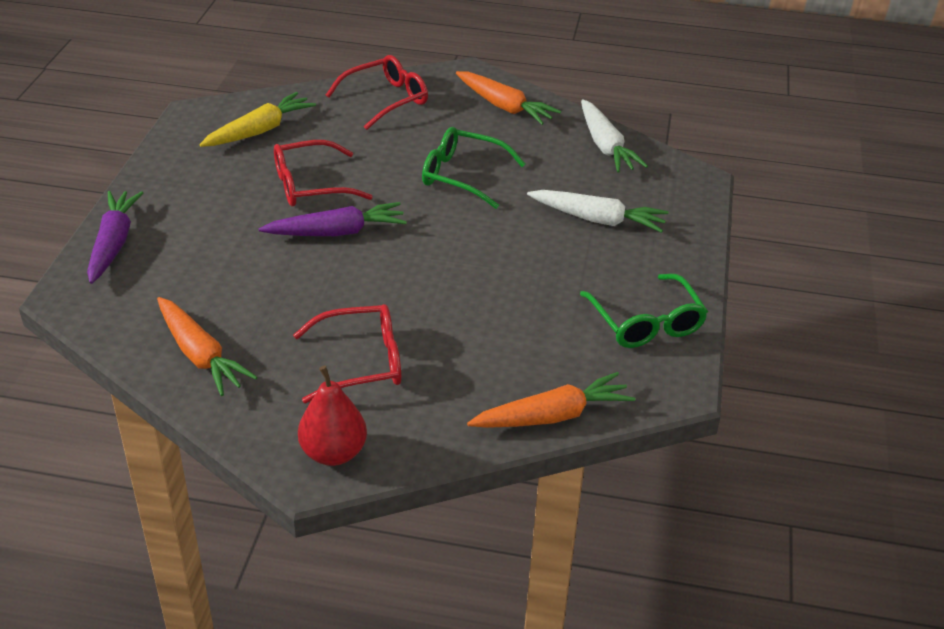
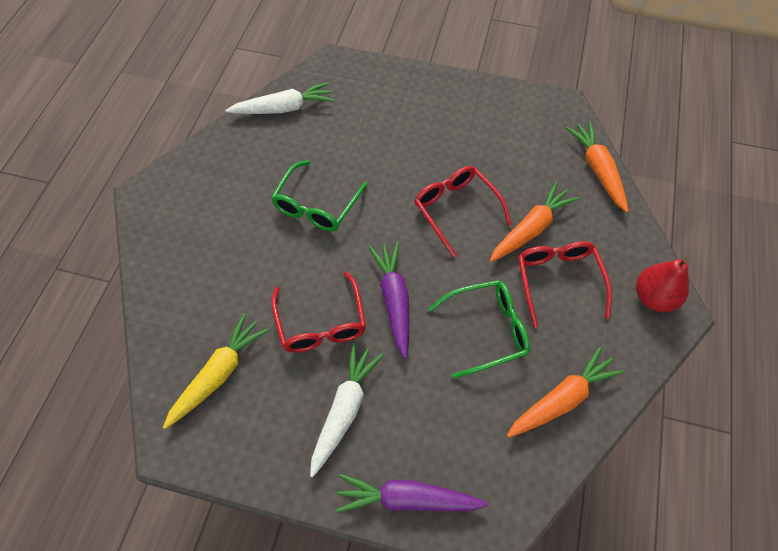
camera: 85 degrees left, 20 degrees up
yellow carrot [199,92,316,147] -> yellow carrot turned 75 degrees clockwise [163,313,269,429]
red glasses [326,55,428,130] -> red glasses moved to [414,166,512,258]
orange carrot [456,71,561,125] -> orange carrot moved to [490,182,579,262]
white carrot [527,190,669,233] -> white carrot moved to [310,343,384,478]
green glasses [580,274,708,348] -> green glasses moved to [428,280,530,379]

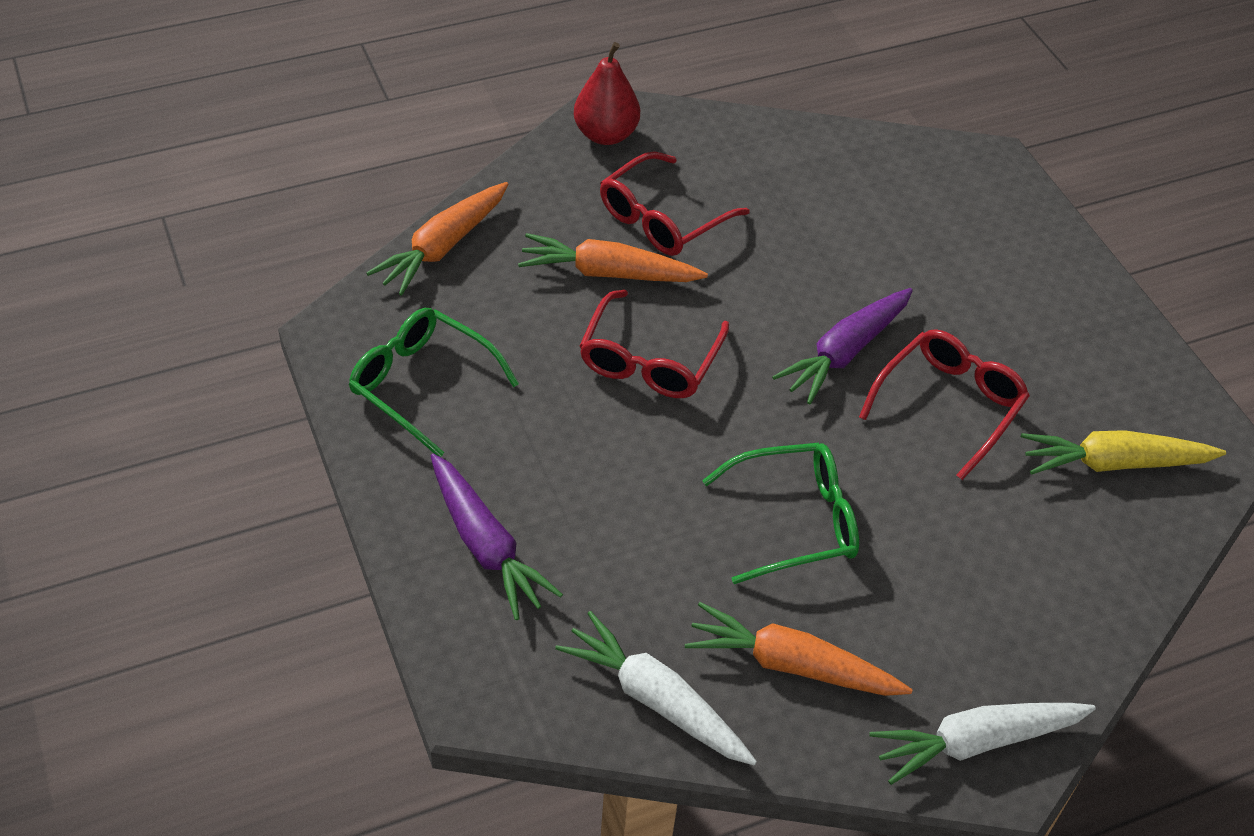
camera: 130 degrees left, 10 degrees down
white carrot [310,343,384,478] -> white carrot moved to [869,703,1096,785]
purple carrot [336,474,488,513] -> purple carrot moved to [431,453,563,620]
green glasses [428,280,530,379] -> green glasses moved to [349,308,519,457]
orange carrot [507,347,624,438] -> orange carrot moved to [685,602,913,696]

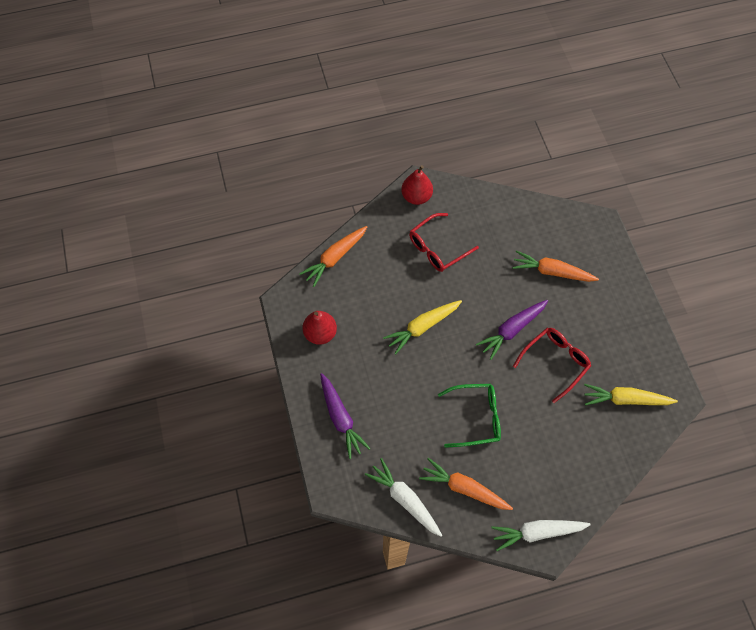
camera: 10 degrees right, 15 degrees up
green glasses [349,308,519,457] -> red pear [302,311,337,345]
orange carrot [518,233,708,282] -> orange carrot moved to [512,250,599,282]
red glasses [579,290,729,398] -> yellow carrot [383,300,462,355]

